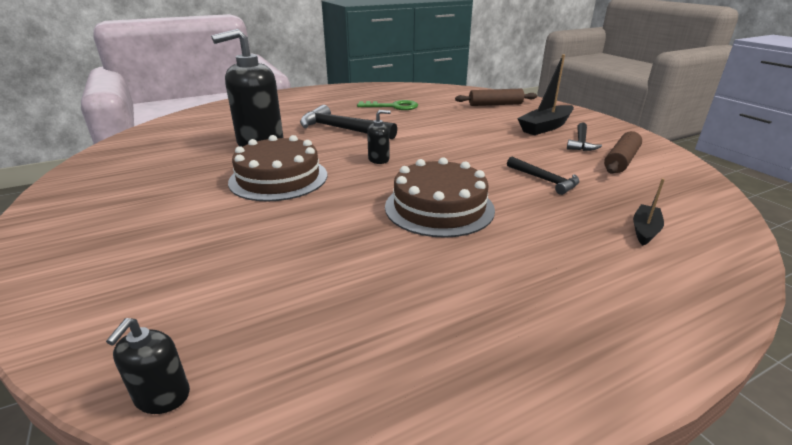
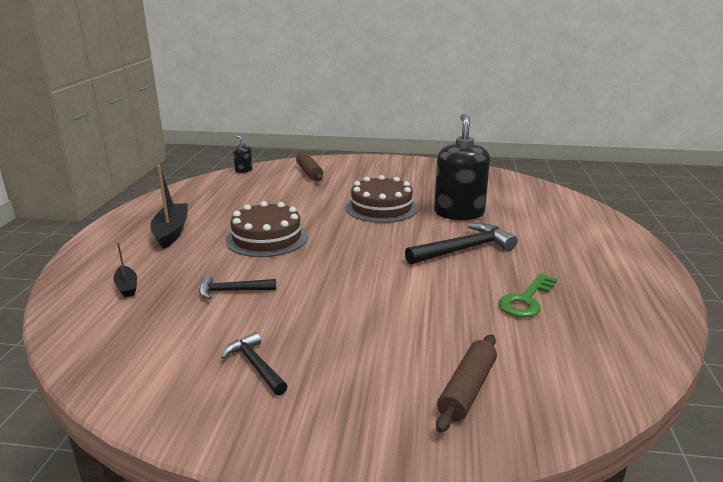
camera: 125 degrees right, 5 degrees down
black soap dispenser [367,110,391,164] -> none
black boat [517,54,574,135] -> black boat moved to [150,165,188,249]
brown rolling pin [604,131,642,173] -> brown rolling pin moved to [296,152,323,181]

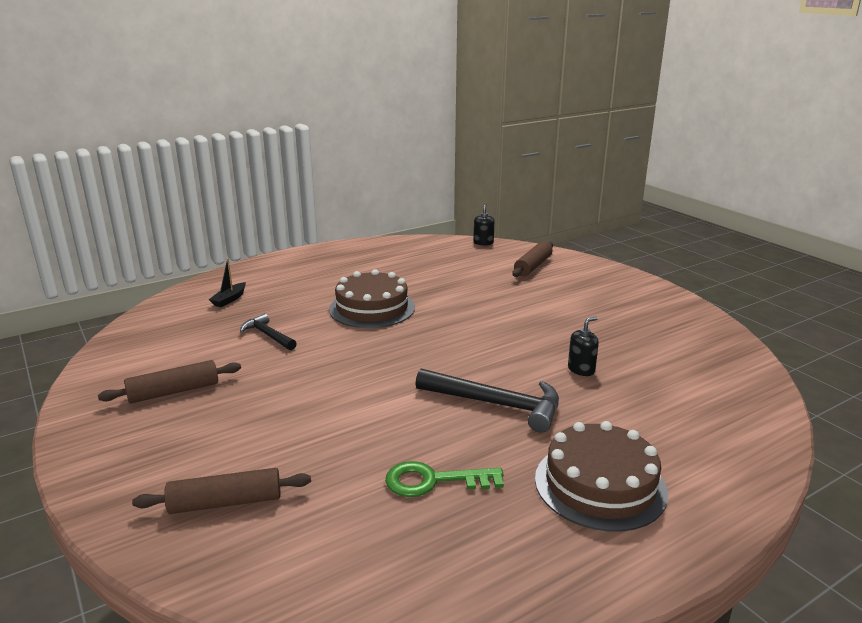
camera: 50 degrees right, 0 degrees up
black boat [150,165,188,249] -> none
black hammer [221,332,287,395] -> brown rolling pin [98,360,241,403]
brown cake [345,175,418,223] -> brown cake moved to [535,421,668,531]
black soap dispenser [434,114,490,220] -> black soap dispenser [568,316,599,376], size x0.44

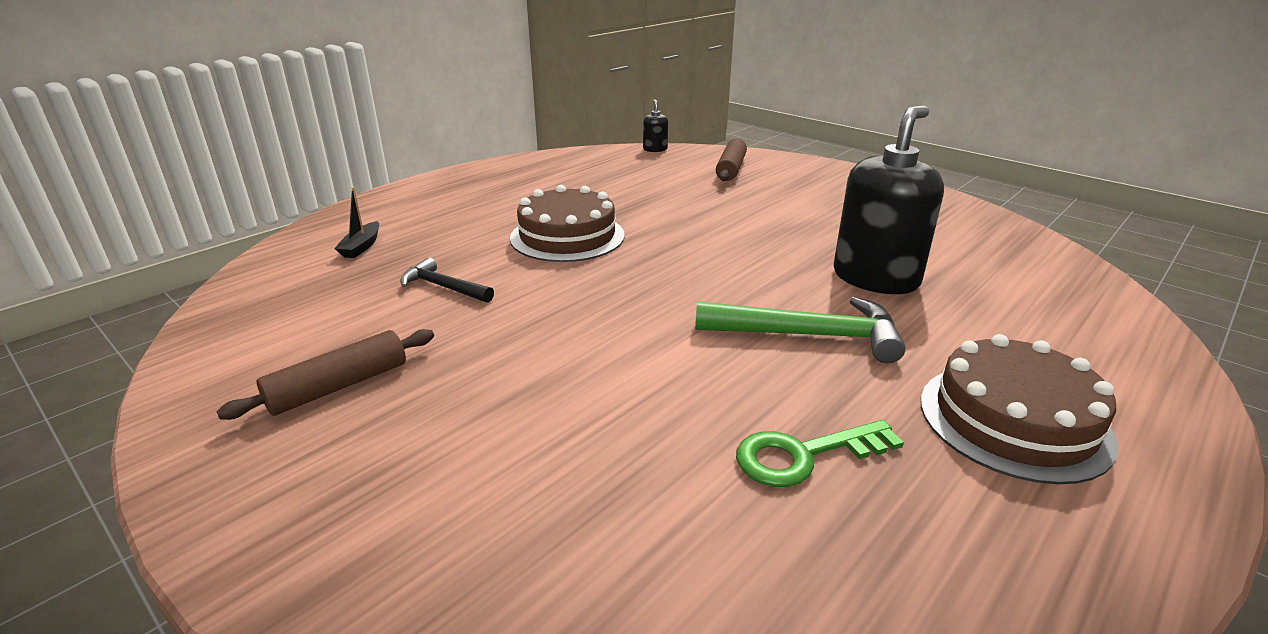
camera: 15 degrees left, 5 degrees up
brown rolling pin [132,468,311,514] -> none
black hammer [415,368,559,433] -> green hammer [695,297,906,363]
black soap dispenser [568,316,599,376] -> black soap dispenser [834,105,944,294], size x2.30

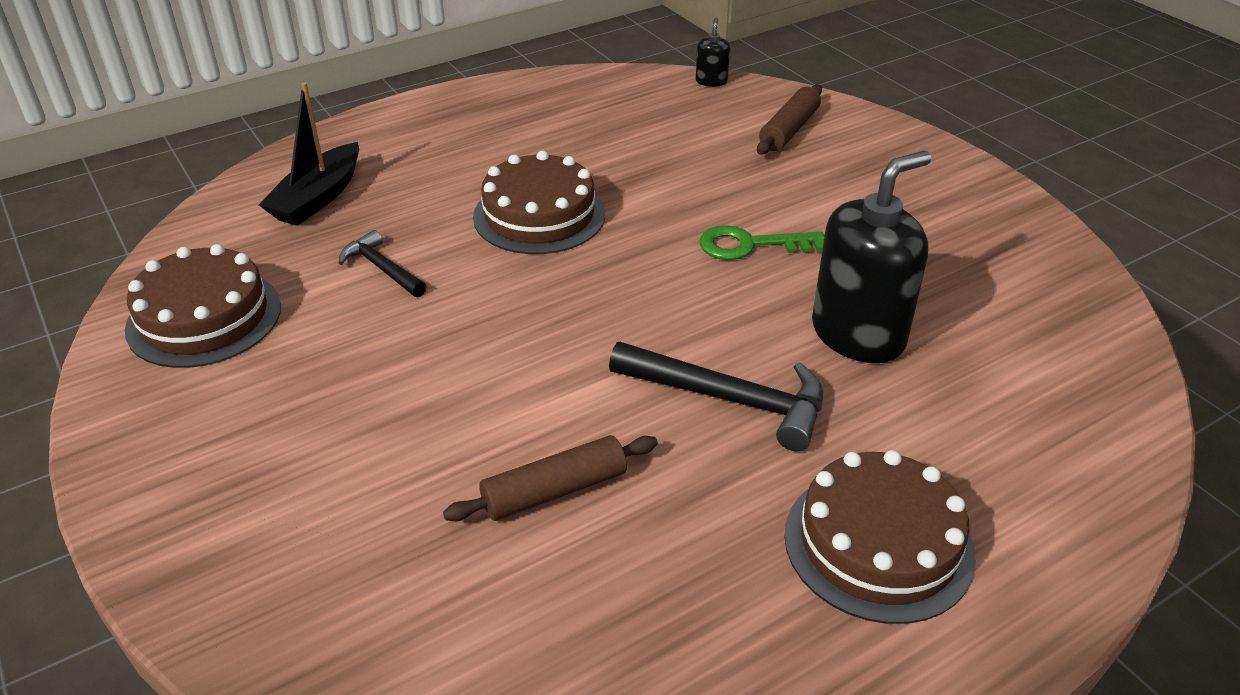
camera: 15 degrees right, 10 degrees up
brown rolling pin [217,329,434,420] -> brown rolling pin moved to [443,435,658,521]
black boat [334,187,379,258] -> black boat [259,82,359,226], size x1.81
green hammer [695,297,906,363] -> black hammer [609,342,823,451]
green key [736,420,904,487] -> green key moved to [700,225,825,260]
none -> brown cake [125,244,281,368]

